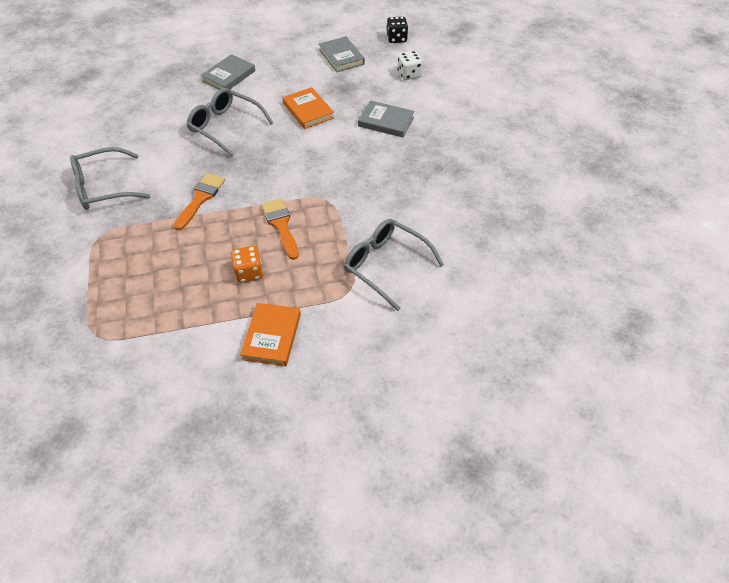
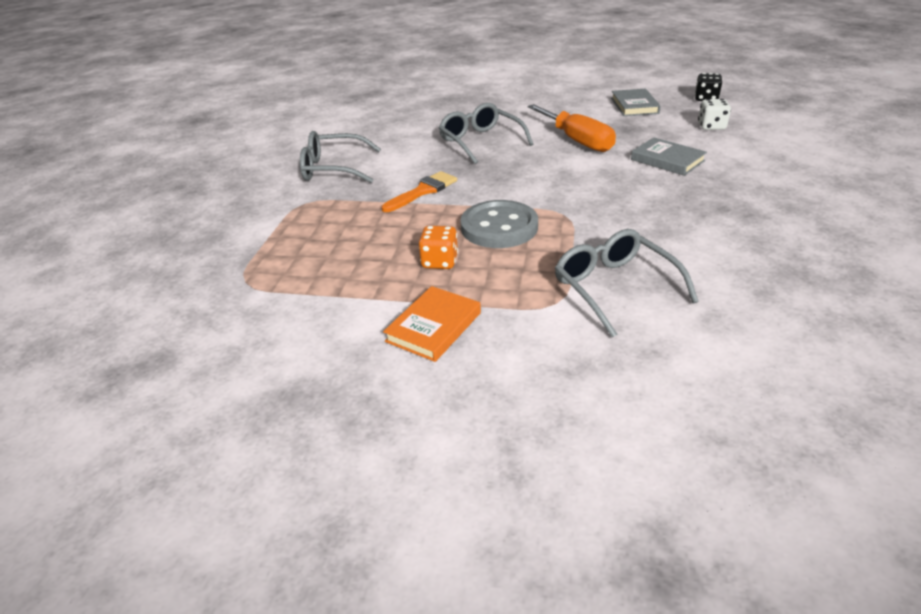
camera: 25 degrees right, 15 degrees down
grey book [201,54,255,90] -> none
orange brush [261,198,299,260] -> grey button [460,200,538,248]
orange book [283,87,334,129] -> orange screwdriver [528,104,616,152]

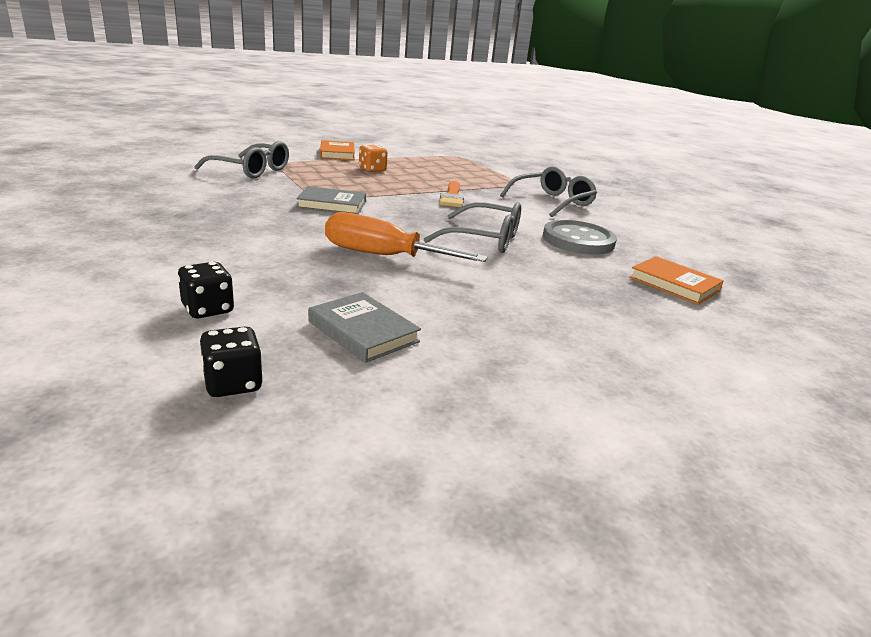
camera: 135 degrees right, 10 degrees down
grey button [460,200,538,248] -> grey button moved to [543,220,617,255]
grey book [631,138,707,176] -> grey book moved to [296,186,366,214]
white dice [698,99,731,130] -> black dice [177,262,234,318]
none -> orange book [629,256,724,305]

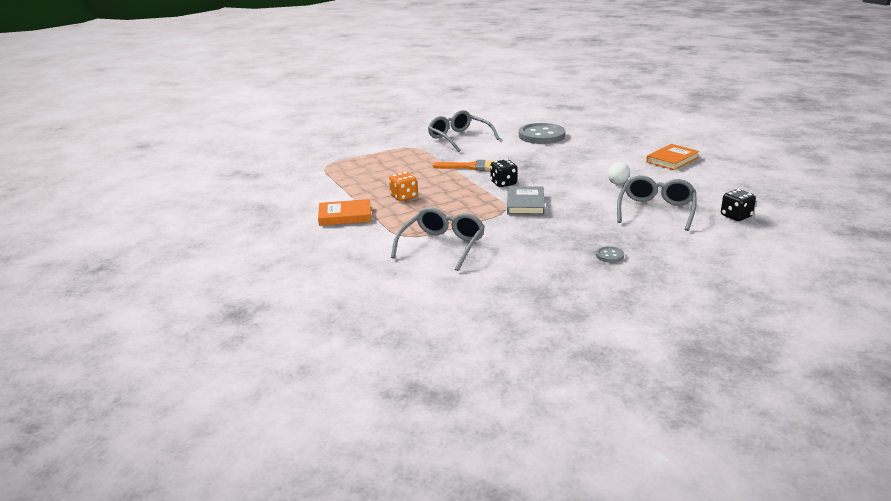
camera: 85 degrees left, 0 degrees up
black dice [200,327,263,397] -> black dice moved to [490,159,517,187]
grey book [308,292,421,363] -> none
orange screwdriver [325,212,488,262] -> white egg [608,162,630,184]
grey glasses [424,202,521,253] -> grey glasses moved to [617,176,697,231]
orange book [629,256,724,305] -> orange book moved to [646,144,699,170]
none -> grey button [596,246,624,263]

